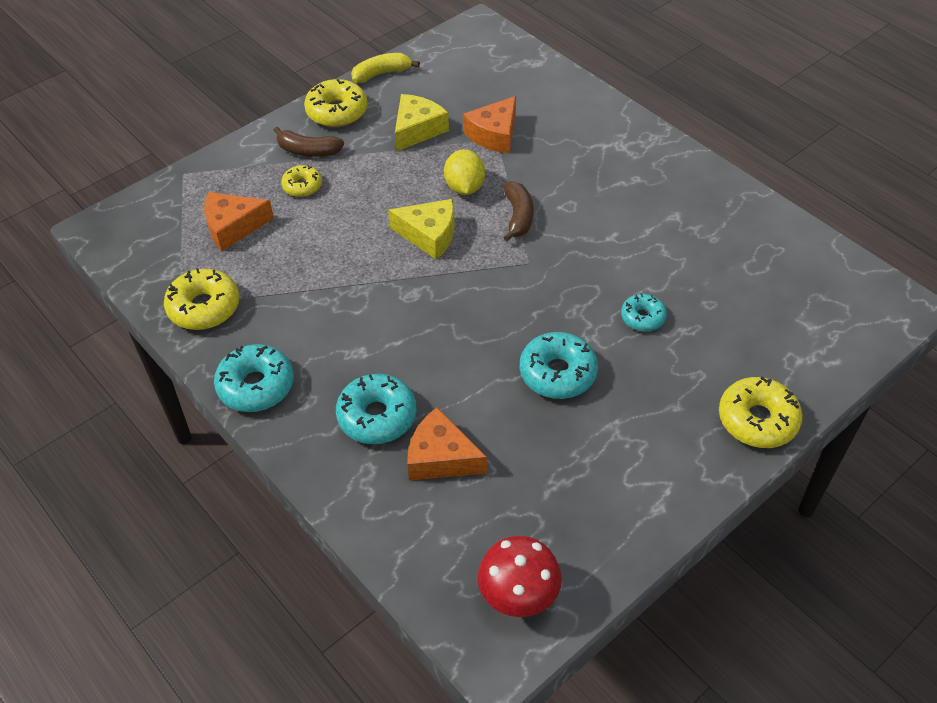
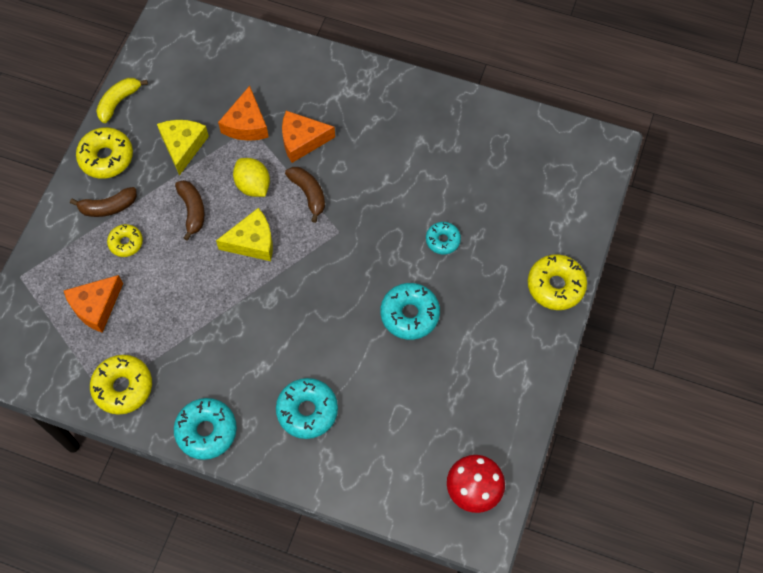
camera: 30 degrees left, 15 degrees up
orange cheese [407,408,487,481] -> orange cheese moved to [282,111,335,163]
none -> brown banana [175,180,205,241]

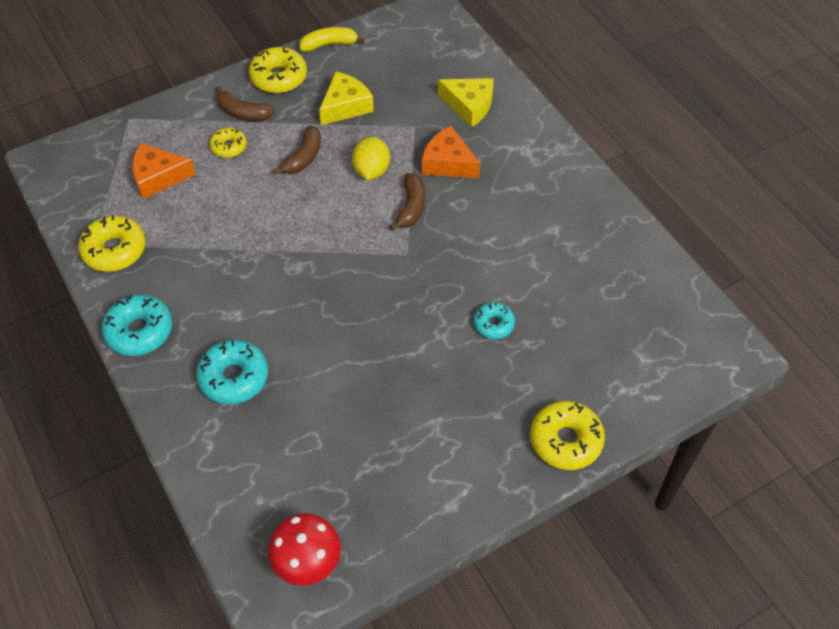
camera: 40 degrees right, 10 degrees down
yellow cheese [216,208,273,261] -> yellow cheese moved to [438,78,494,127]
orange cheese [218,86,269,141] -> none
turquoise donut [381,283,440,340] -> none

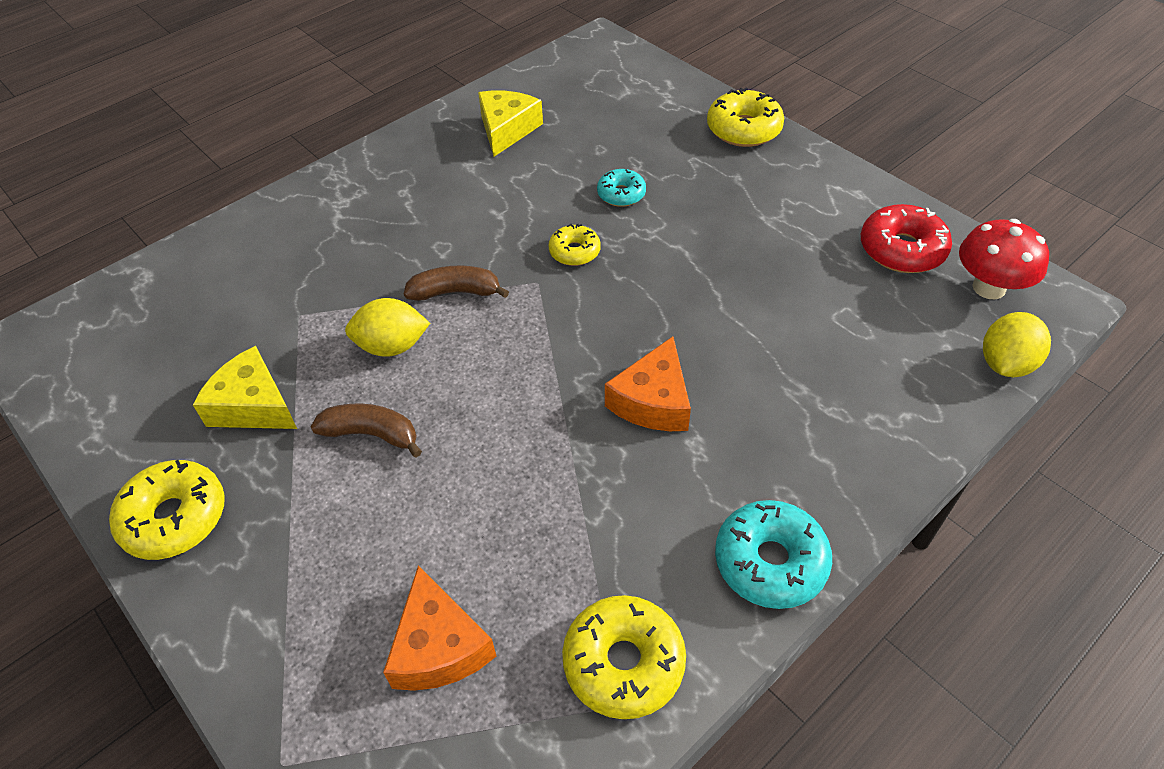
camera: 100 degrees left, 5 degrees down
turquoise donut [196,339,268,404] -> none
yellow donut [209,128,247,158] -> yellow donut moved to [549,224,601,266]
brown banana [216,86,275,121] -> none
yellow banana [299,27,365,52] -> none
orange cheese [422,126,480,178] -> orange cheese moved to [605,336,691,431]
yellow cheese [438,78,494,127] -> yellow cheese moved to [478,91,543,157]
none -> red donut [861,204,952,273]
none -> yellow lemon [983,312,1051,377]

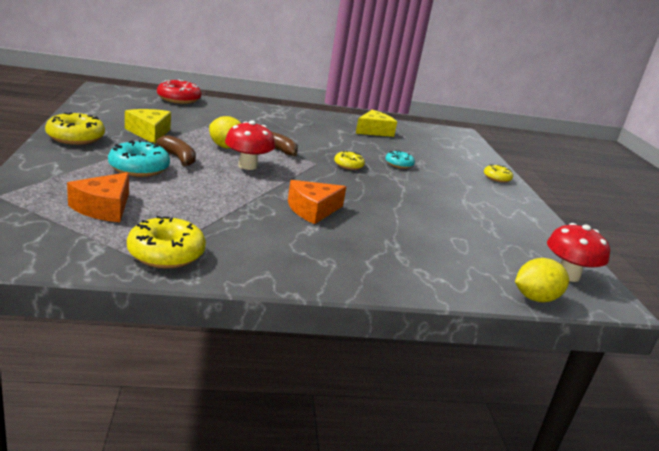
camera: 30 degrees right, 25 degrees down
yellow donut [707,88,784,147] -> yellow donut [484,164,513,183], size x0.61
turquoise donut [715,500,832,609] -> turquoise donut moved to [108,140,170,177]
red donut [861,204,952,273] -> red donut moved to [157,79,201,104]
none -> red mushroom [225,120,275,170]

